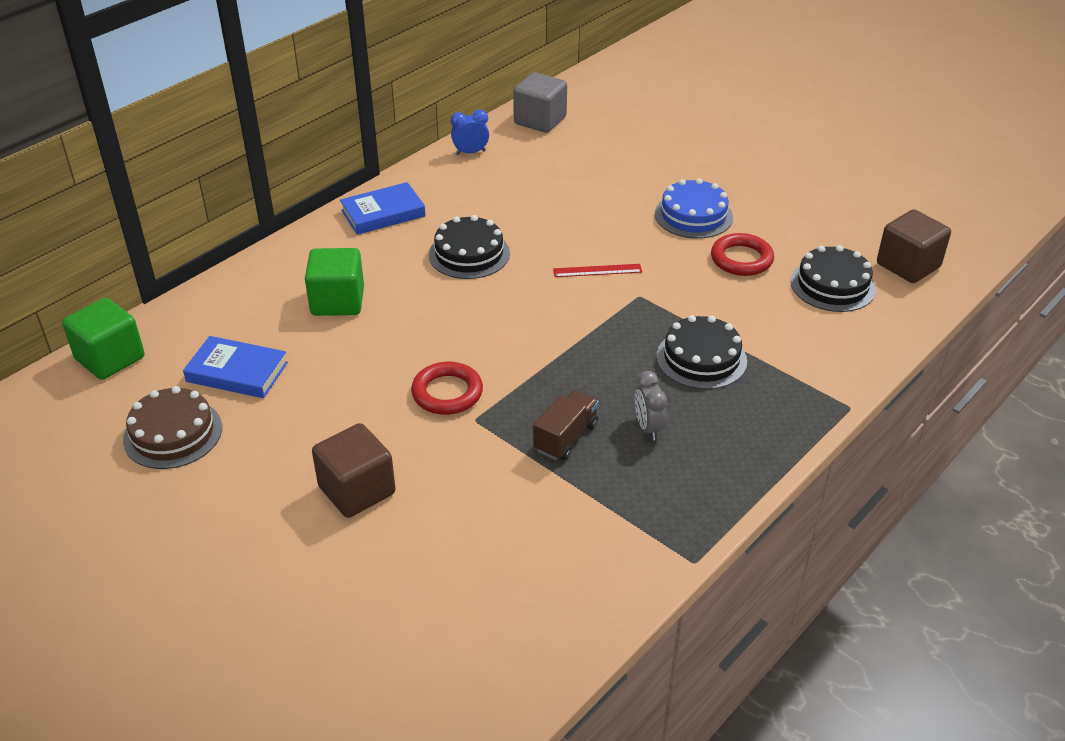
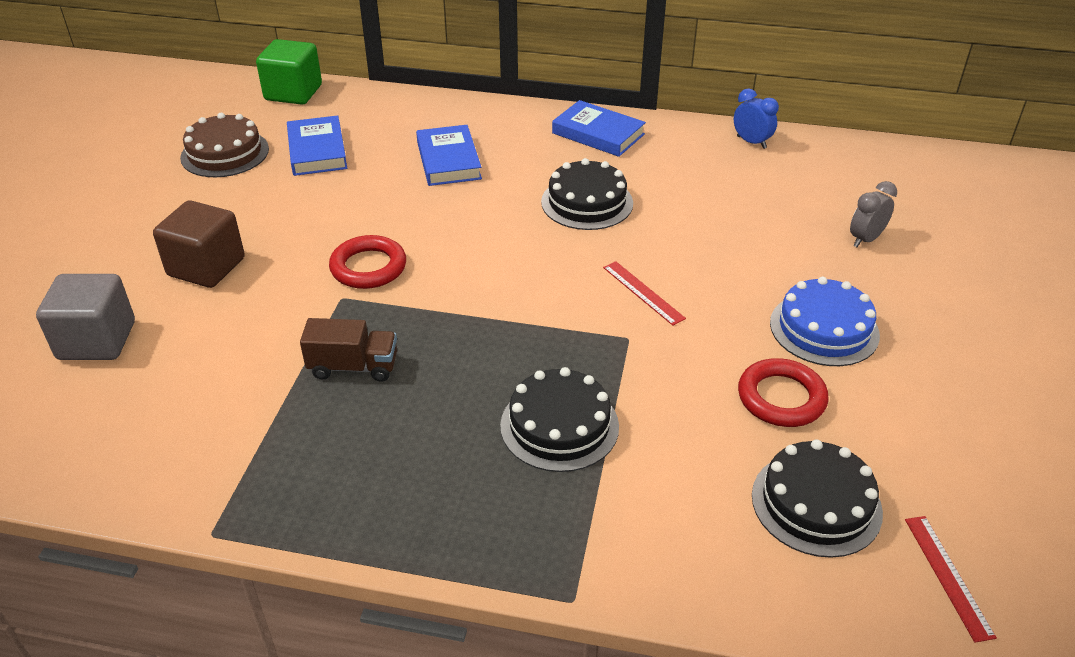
camera: 60 degrees right, 0 degrees up
green cube [305,248,364,316] -> blue book [416,125,482,186]
grey cube [513,72,567,133] -> grey cube moved to [36,274,135,360]
grey clock [635,371,667,441] -> grey clock moved to [850,181,897,247]
brown cube [877,210,951,283] -> red ruler [905,516,997,643]

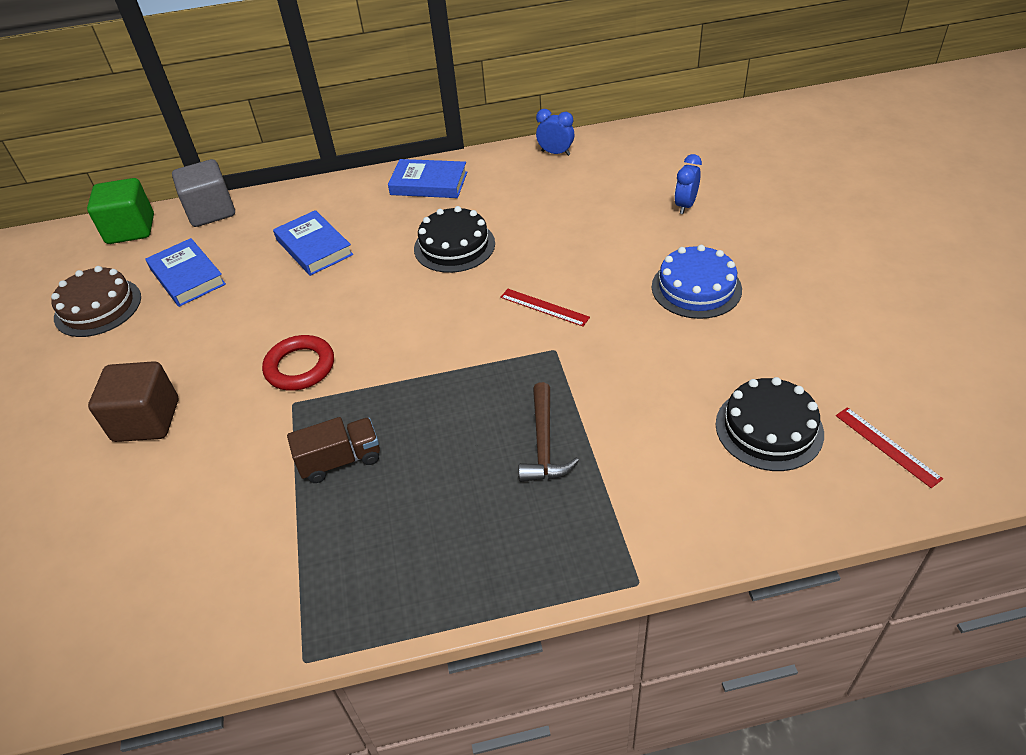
camera: 20 degrees left, 5 degrees up
grey cube [36,274,135,360] -> grey cube moved to [172,159,235,227]
black cake [500,367,619,472] -> brown hammer [519,382,579,482]
red ring [738,358,829,427] -> none
grey clock [850,181,897,247] -> blue clock [674,154,702,214]

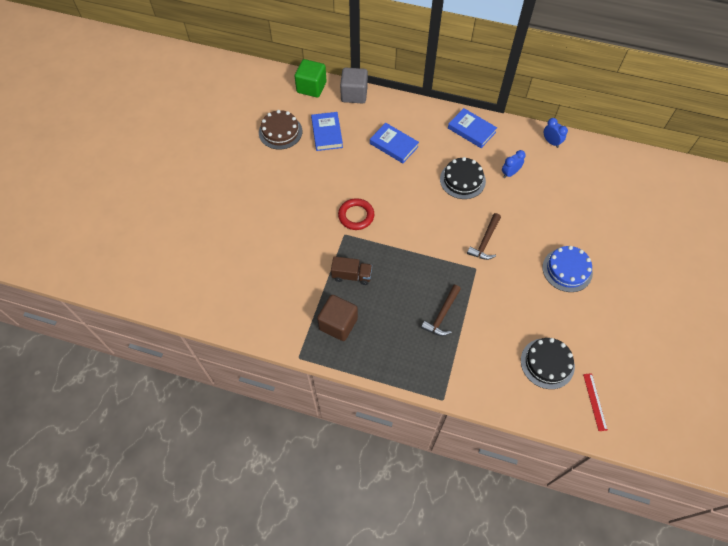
camera: 25 degrees right, 15 degrees up
brown cube [88,361,178,442] -> brown cube moved to [317,295,358,341]
blue book [273,210,353,276] -> blue book turned 45 degrees counterclockwise [370,123,419,163]
red ruler [500,289,590,326] -> brown hammer [467,213,501,260]
blue clock [674,154,702,214] -> blue clock moved to [502,150,526,178]

